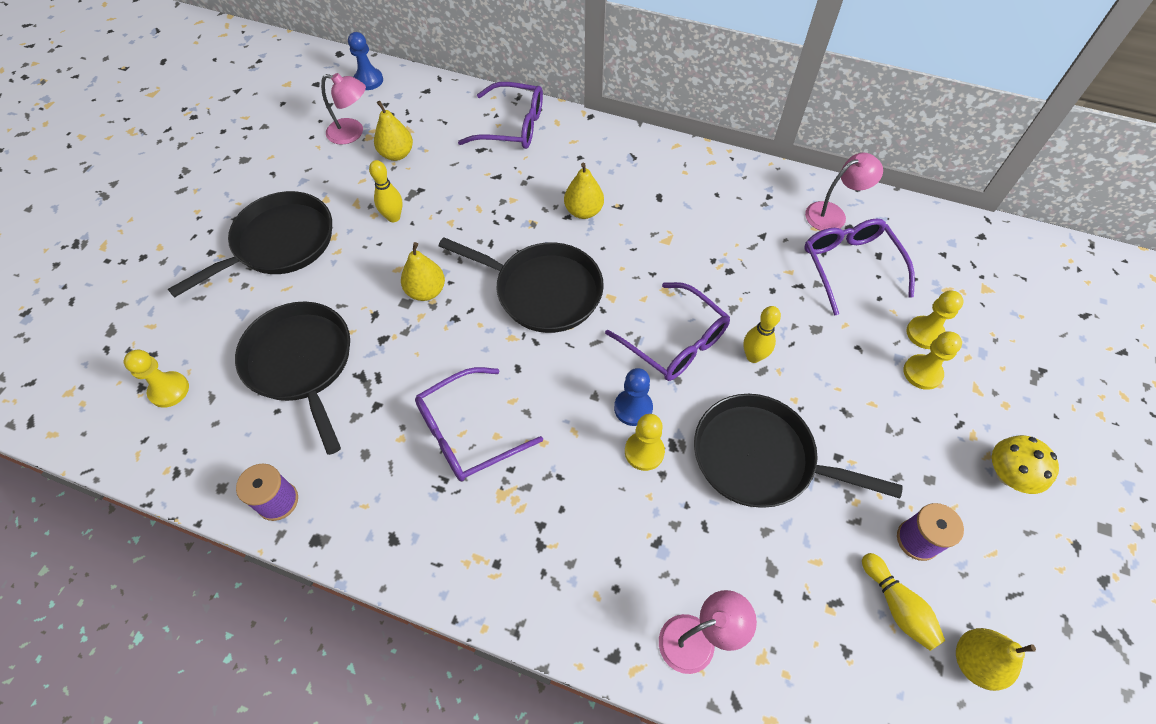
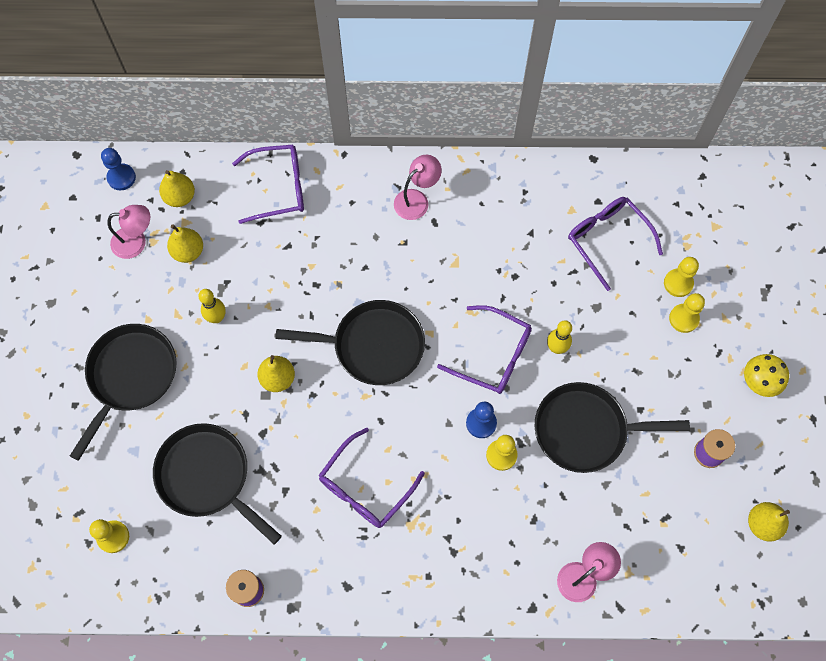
camera: 20 degrees left, 10 degrees up
yellow pear [564,162,604,219] -> yellow pear moved to [159,170,195,207]
pink lamp [805,153,883,231] -> pink lamp moved to [394,155,442,220]
yellow bowling pin [862,553,945,651] -> none

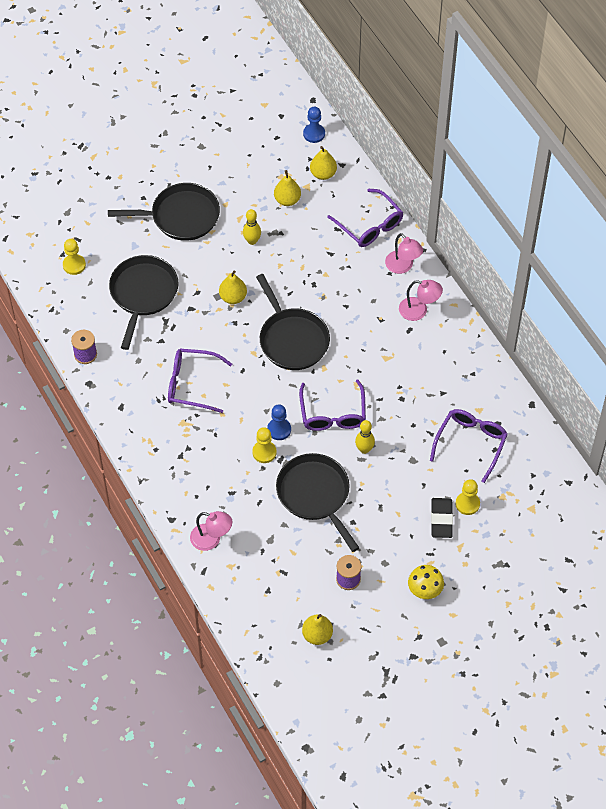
camera: 60 degrees right, 10 degrees down
pink lamp [107,205,150,259] -> pink lamp moved to [385,233,423,274]
yellow pawn [669,293,705,333] -> black eraser [431,498,453,538]

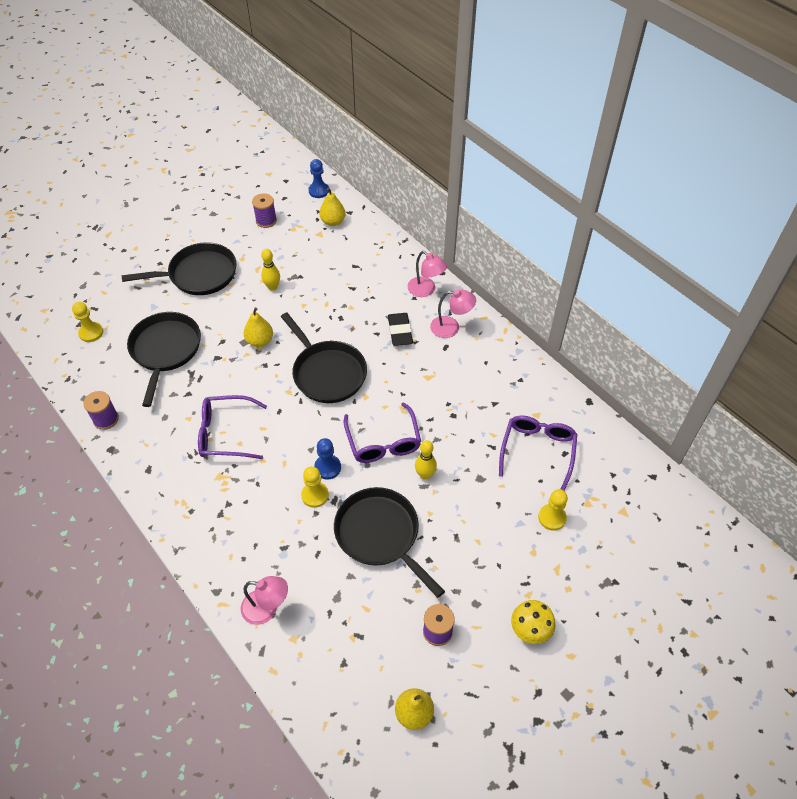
camera: 10 degrees left, 5 degrees down
yellow pear [274,170,301,206] -> none
purple glasses [327,189,403,247] -> none
black eraser [431,498,453,538] -> black eraser moved to [388,313,413,346]
none -> purple spool [252,193,277,228]

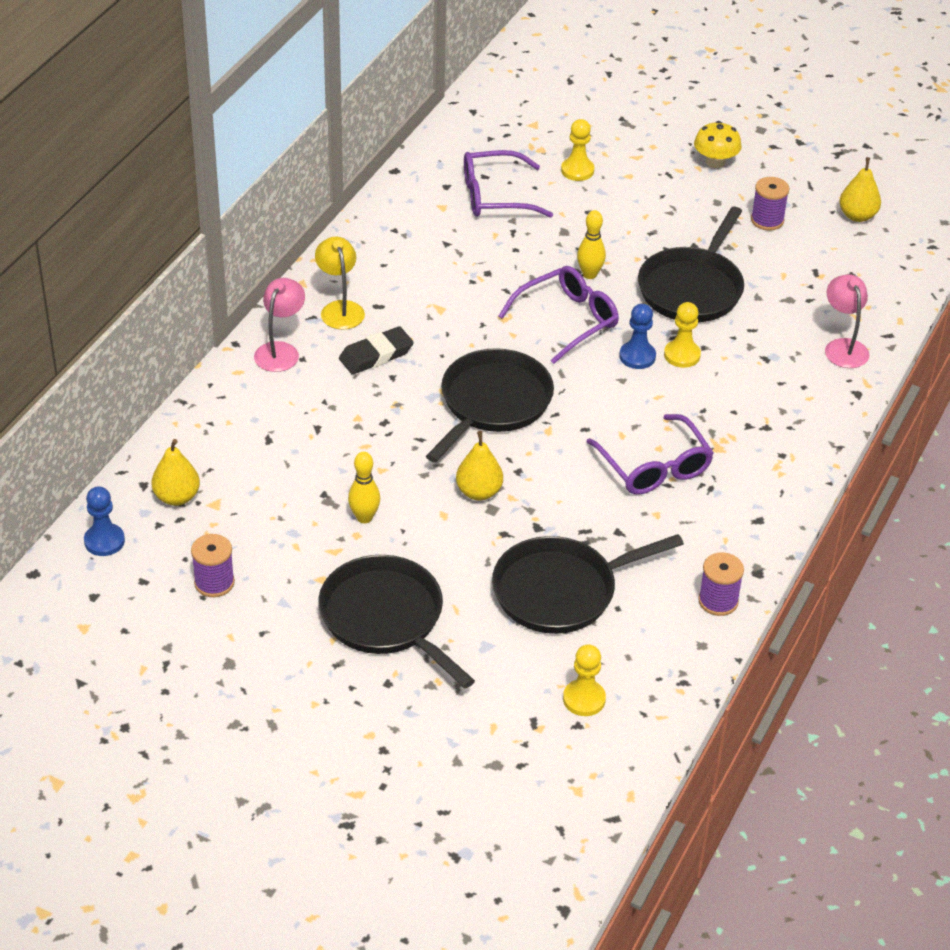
camera: 115 degrees left, 10 degrees down
pink lamp [430,289,476,338] -> yellow lamp [315,236,365,330]

